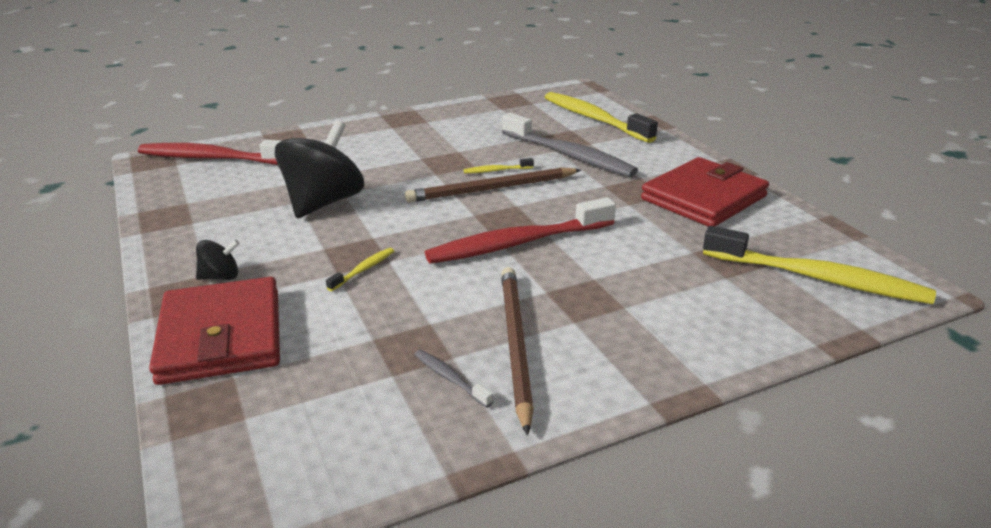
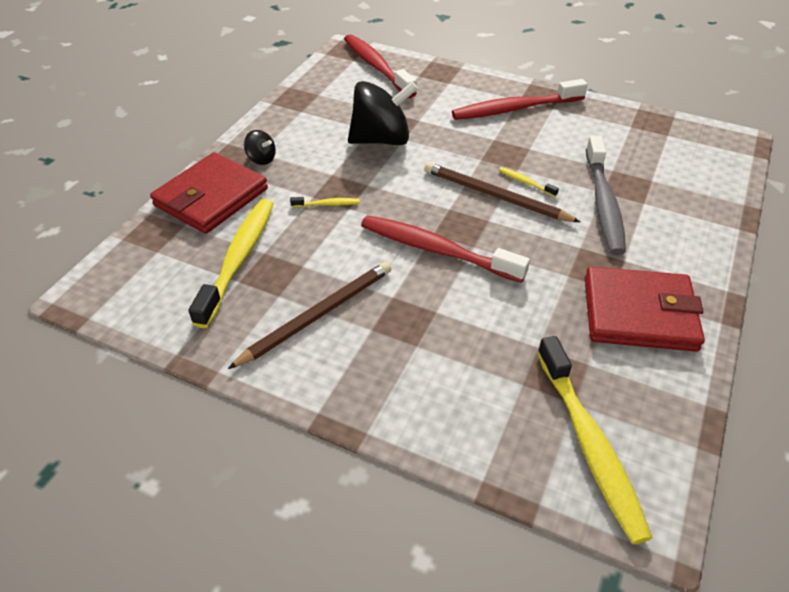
camera: 50 degrees right, 15 degrees up
grey toothbrush [415,350,493,408] -> none
yellow toothbrush [545,92,658,143] -> yellow toothbrush moved to [189,199,274,328]
none -> red toothbrush [452,79,588,120]

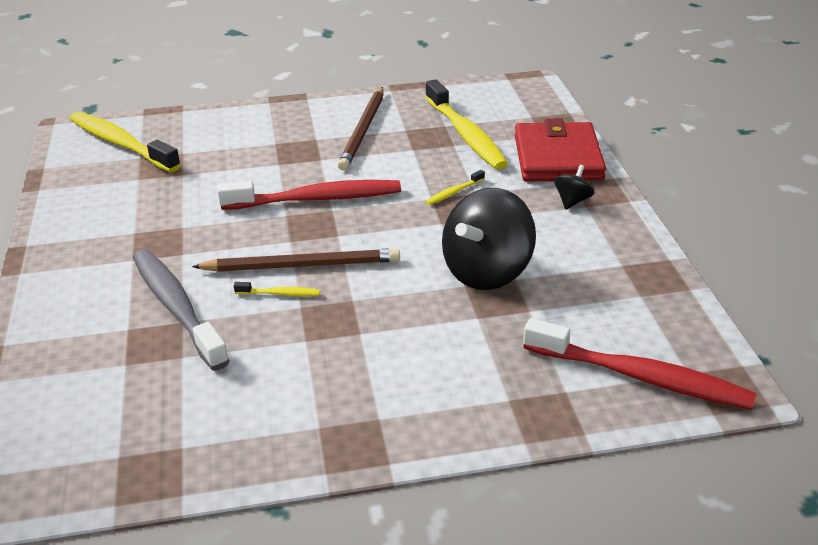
camera: 145 degrees right, 10 degrees down
black spinning top [244,130,276,165] -> black spinning top turned 120 degrees clockwise [554,165,595,209]
red toothbrush [452,79,588,120] -> none
red wallet [585,267,705,352] -> none

